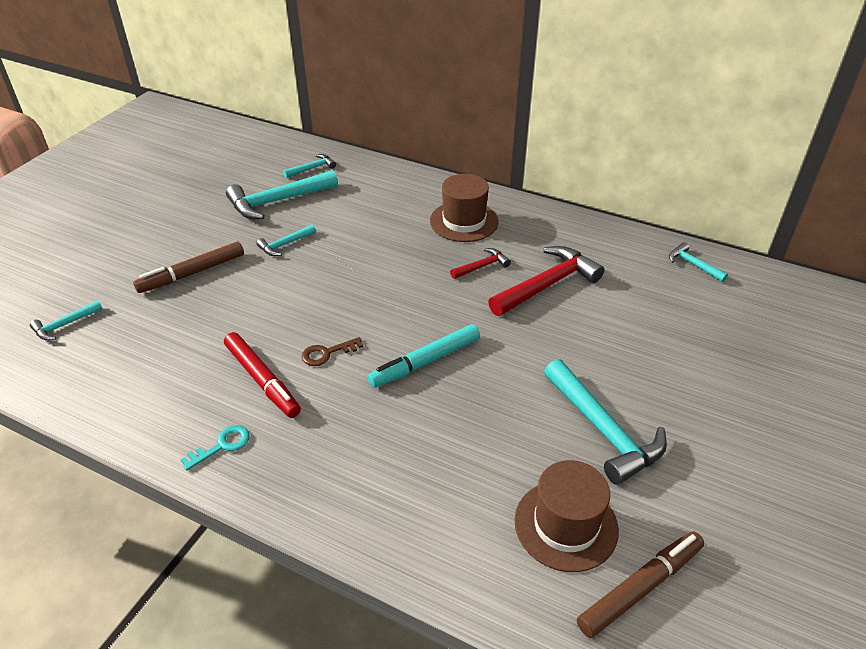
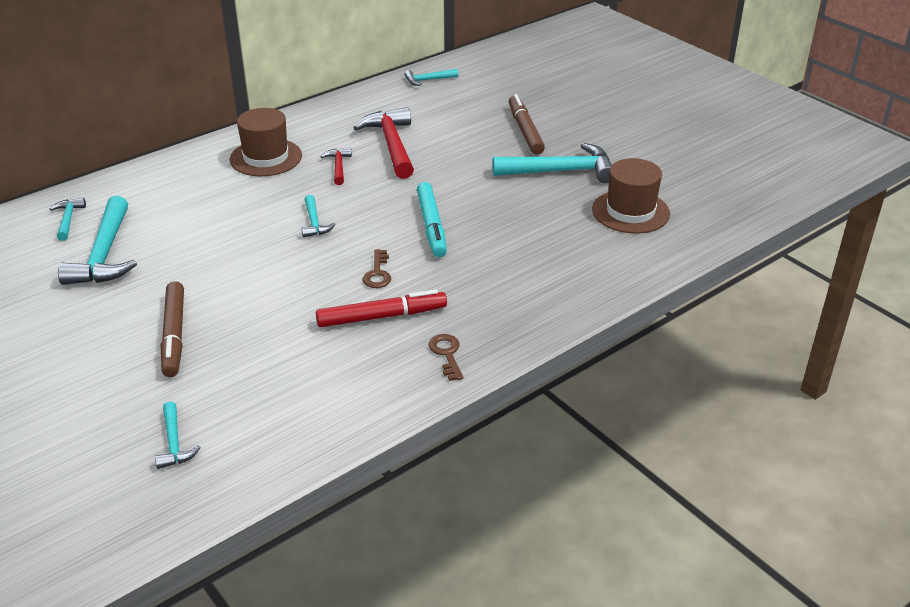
camera: 65 degrees left, 5 degrees down
turquoise key [181,425,250,471] -> brown key [428,334,463,381]
turquoise hammer [256,225,316,256] -> turquoise hammer moved to [301,195,336,238]
brown marker [577,531,704,638] -> brown marker moved to [509,94,545,155]

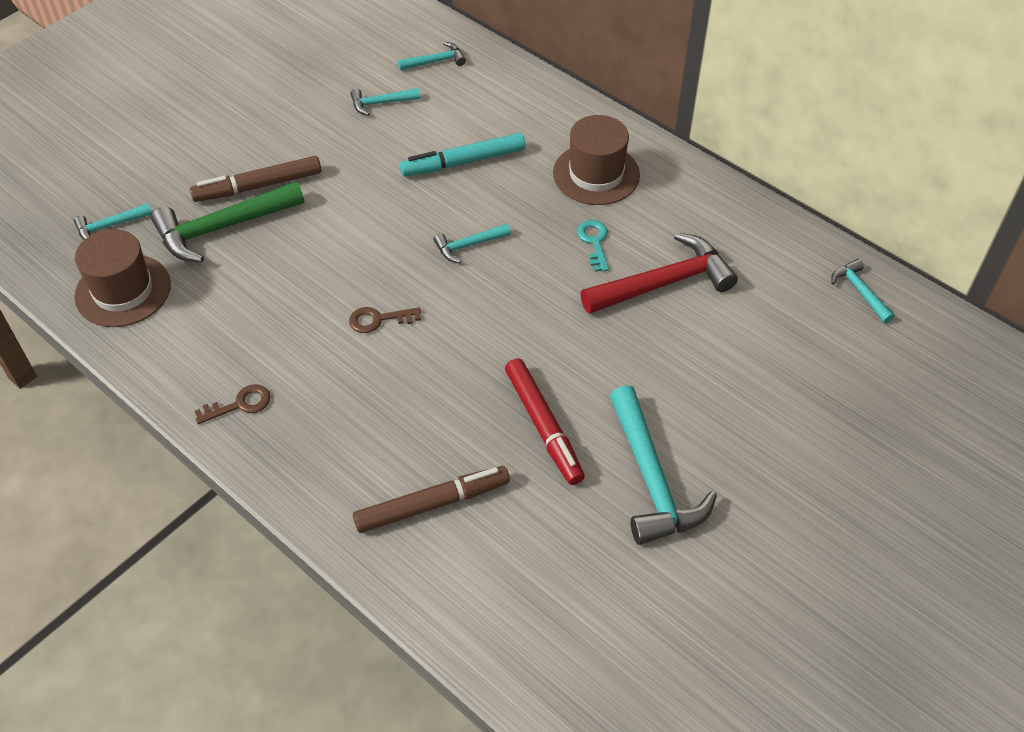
camera: 80 degrees right, 15 degrees up
turquoise hammer [58,196,137,285] -> turquoise hammer [351,88,420,116], size x0.51
red marker [316,289,447,327] -> red marker moved to [505,358,585,485]
red hammer [320,147,352,185] -> turquoise key [577,220,609,272]
turquoise marker [417,182,447,257] -> turquoise marker moved to [400,133,525,177]
brown marker [509,94,545,155] -> brown marker moved to [353,466,510,533]
brown hat [592,158,670,234] -> brown hat moved to [74,229,171,327]
none -> green hammer [151,181,304,262]

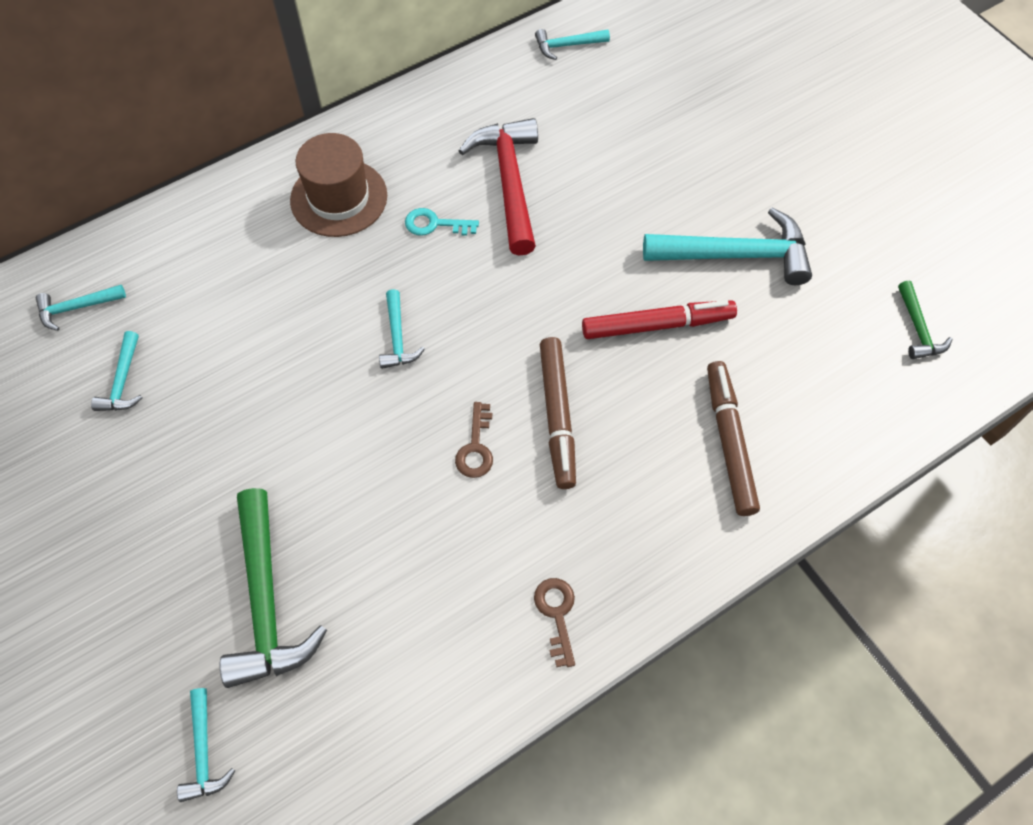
camera: 75 degrees left, 10 degrees up
brown hat [74,229,171,327] -> none
brown marker [190,156,321,202] -> brown marker moved to [540,337,576,489]
turquoise hammer [398,42,466,71] -> turquoise hammer turned 105 degrees counterclockwise [36,285,126,331]
turquoise marker [400,133,525,177] -> none
none -> green hammer [898,281,952,359]

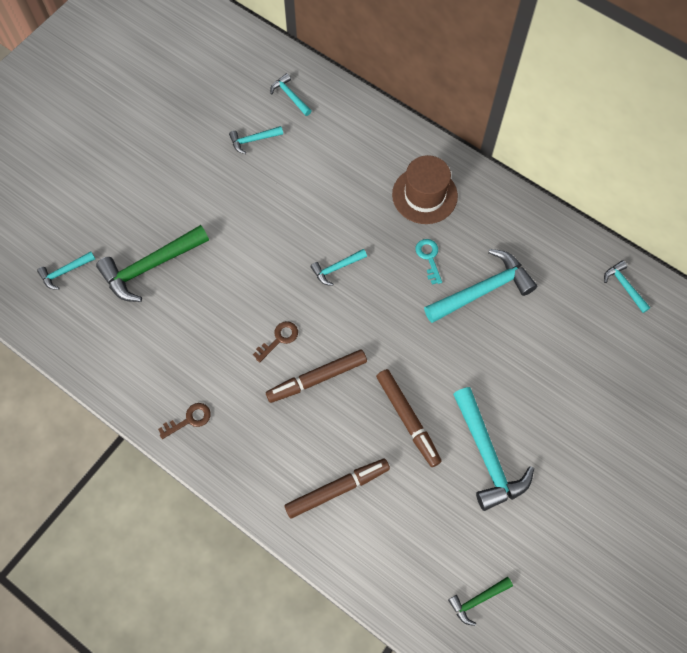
camera: 70 degrees right, 5 degrees up
brown key [455,402,493,478] -> brown key turned 150 degrees clockwise [253,321,298,363]
red hammer [459,118,538,256] -> turquoise hammer [424,249,537,323]
red marker [582,300,737,339] -> brown marker [376,369,442,467]

